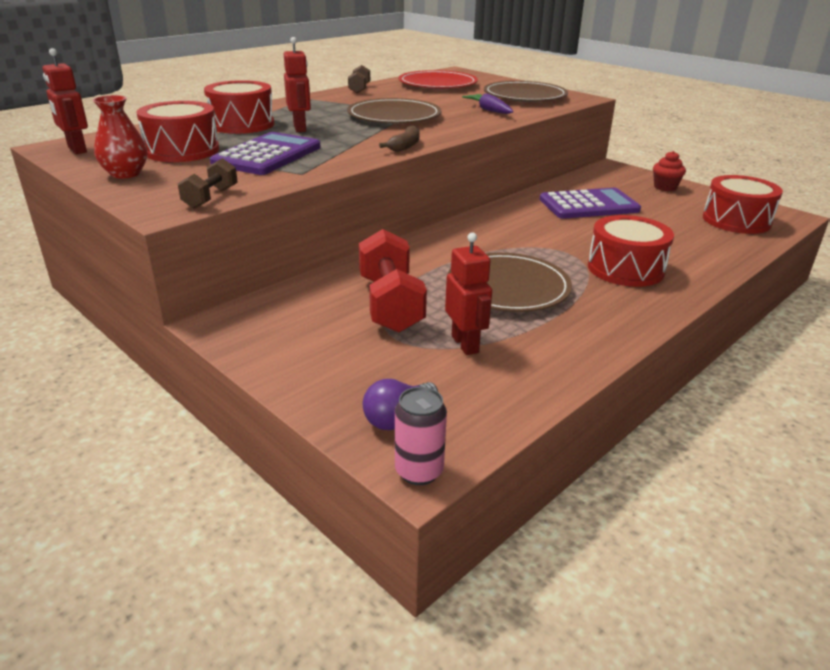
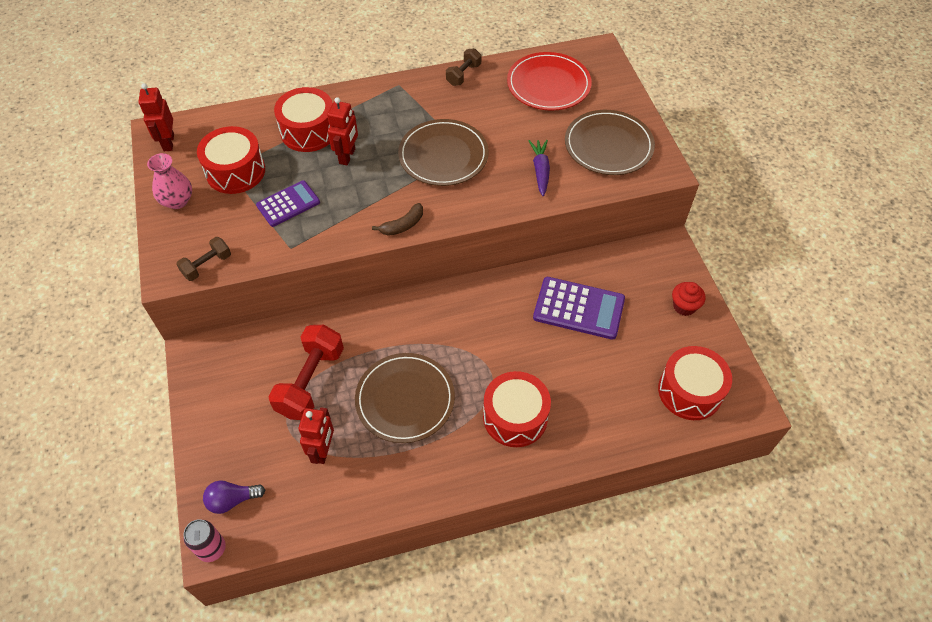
camera: 30 degrees right, 25 degrees up
red vase [93,95,147,179] -> pink vase [147,153,192,209]
purple calculator [210,132,321,175] -> purple calculator [256,180,320,227], size x0.65

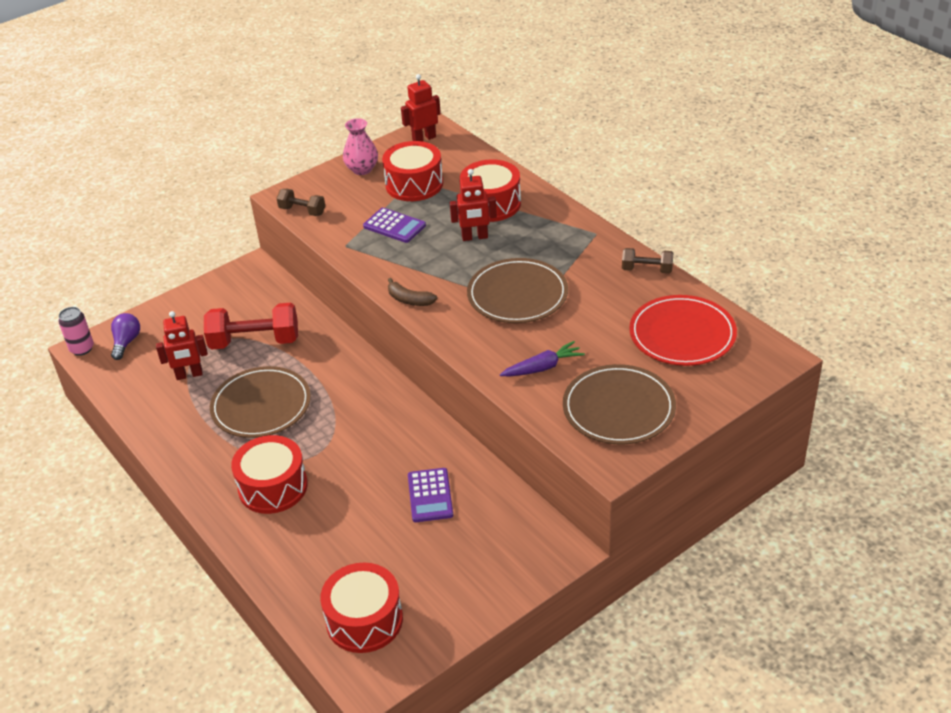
camera: 70 degrees right, 15 degrees down
purple light bulb [203,480,265,514] -> purple light bulb turned 45 degrees clockwise [111,313,140,360]
purple calculator [533,277,625,340] -> purple calculator [408,468,453,522], size x0.65
red cupcake [672,282,706,316] -> none

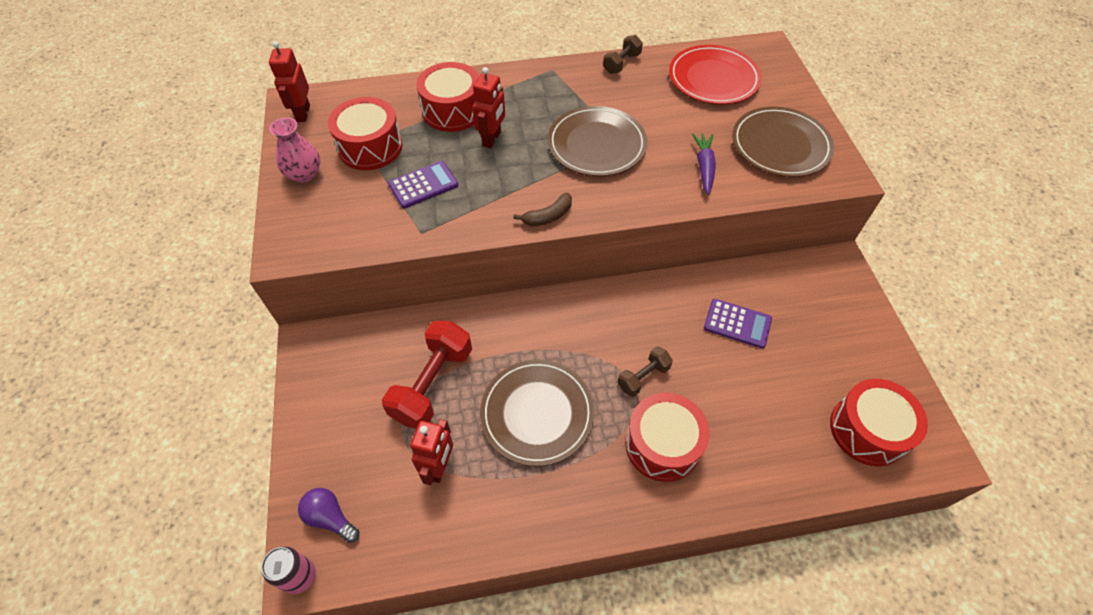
camera: 65 degrees left, 15 degrees up
brown dumbbell [276,189,325,216] -> brown dumbbell moved to [618,347,673,397]

